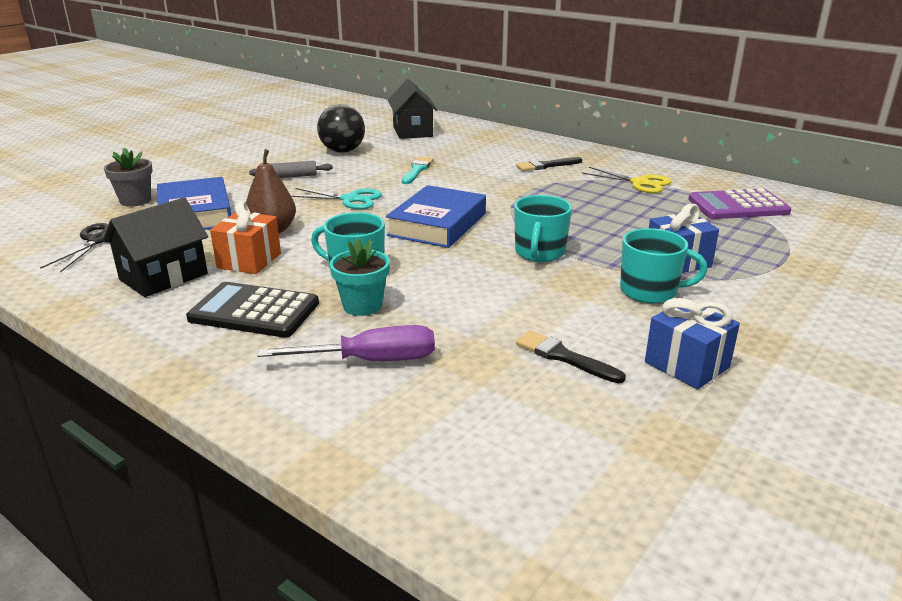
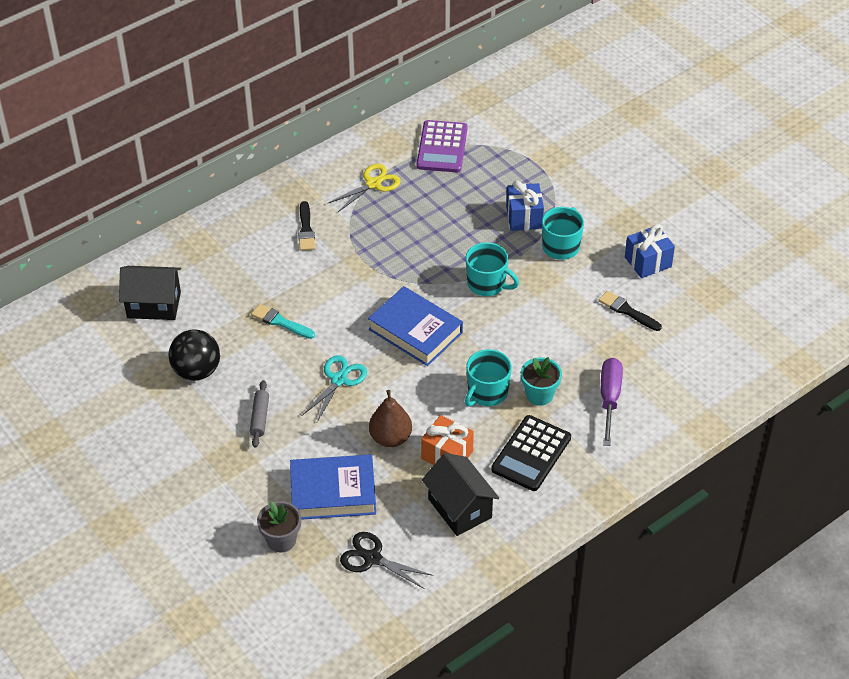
camera: 75 degrees left, 20 degrees up
black brush [516,330,626,383] -> black brush turned 75 degrees clockwise [598,291,662,331]

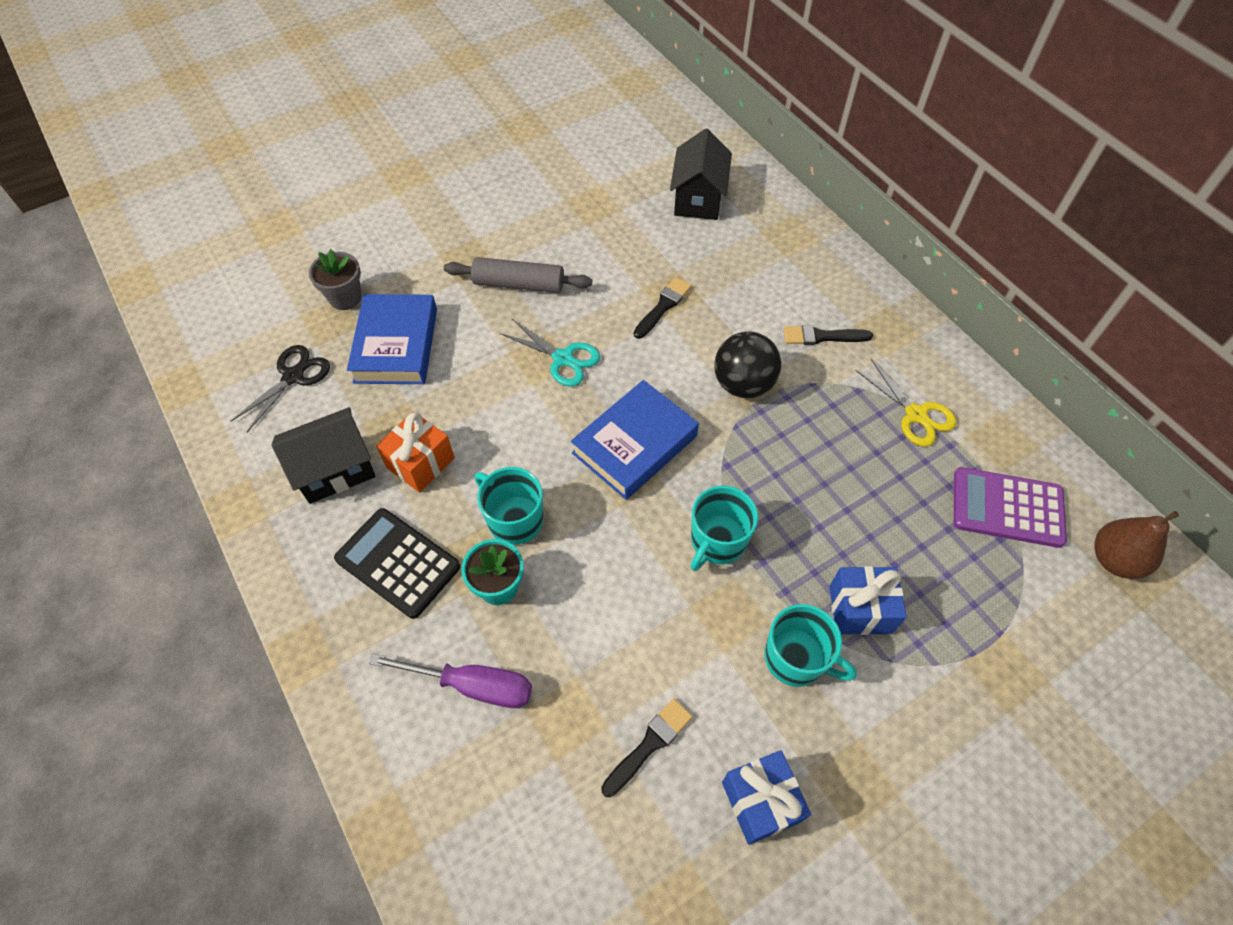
camera: 95 degrees right, 10 degrees up
black ball [169,329,220,381] -> black ball moved to [714,332,781,398]
grey rolling pin [250,380,269,448] -> grey rolling pin [444,257,592,293], size x1.56
turquoise brush [251,304,315,339] -> black brush [634,277,692,339]
brown pear [369,390,412,447] -> brown pear moved to [1094,511,1179,579]

